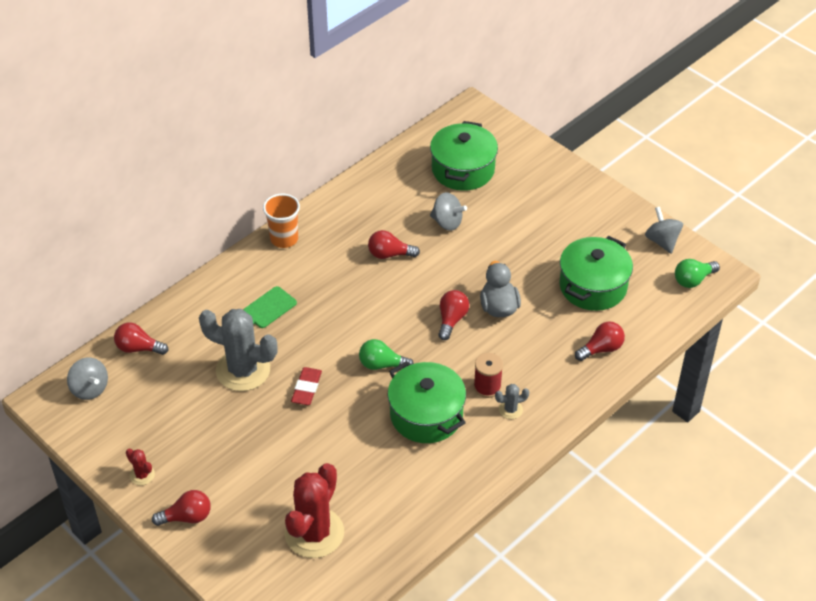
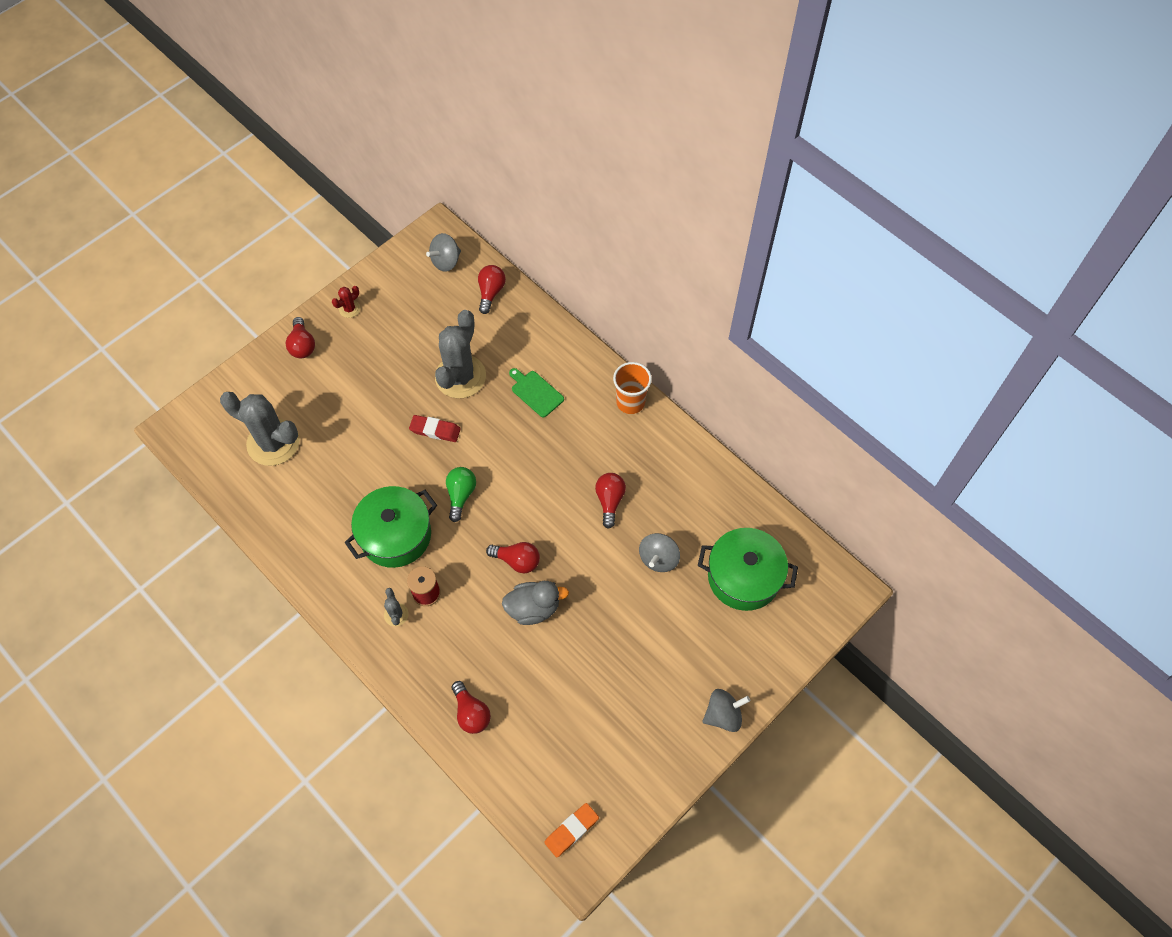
camera: 90 degrees right, 15 degrees up
red cactus [285,463,344,558] -> grey cactus [220,392,300,466]
green pot [560,236,633,311] -> none
grey spinning top [645,207,683,254] -> grey spinning top moved to [703,689,750,732]
green light bulb [675,259,720,288] -> orange eraser [544,803,599,858]

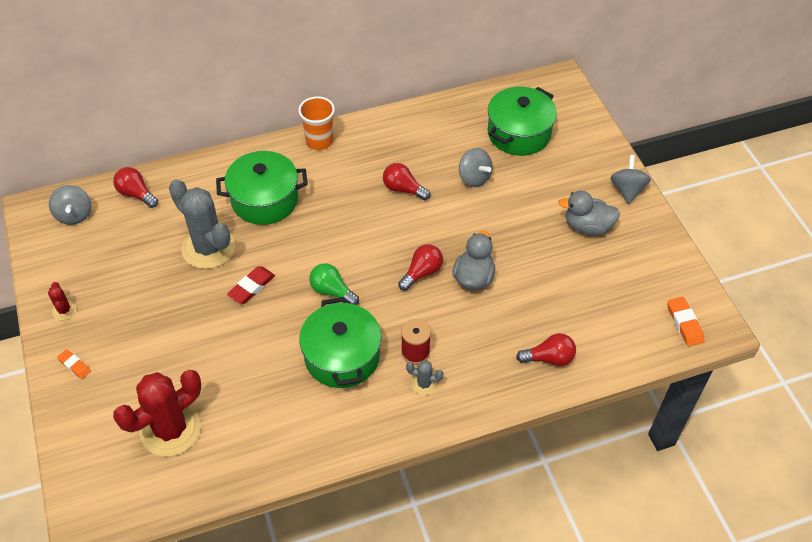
camera: 65 degrees left, 10 degrees down
grey cactus [220,392,300,466] -> red cactus [113,370,201,457]
red light bulb [286,317,315,358] -> orange eraser [57,349,91,379]
green cutting board [509,368,564,417] -> green pot [216,151,308,225]
none -> grey duck [558,191,620,235]

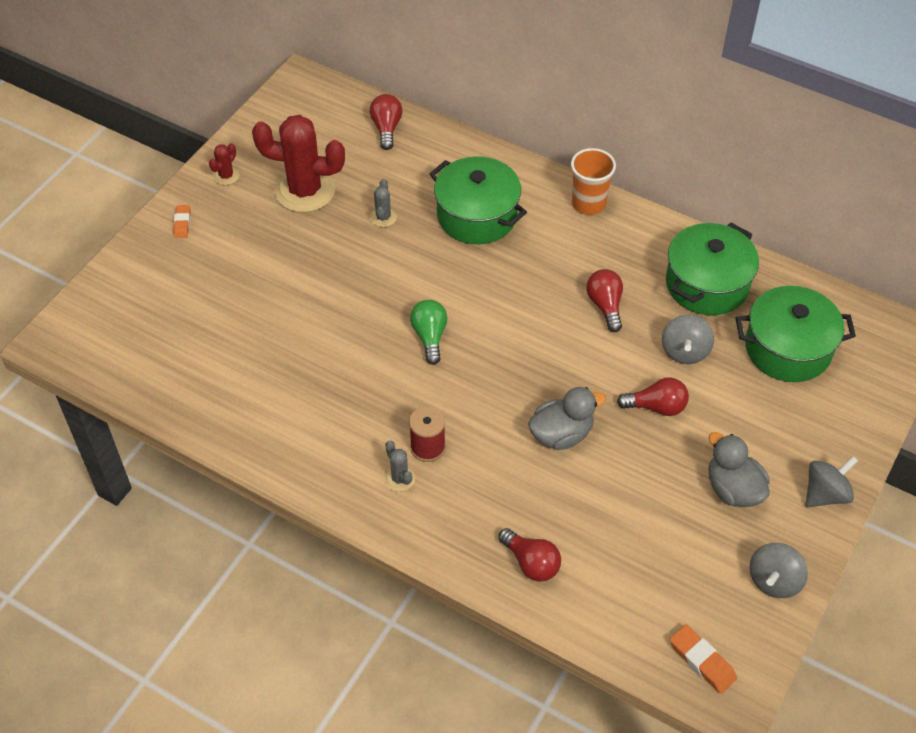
camera: 50 degrees right, 0 degrees up
grey spinning top [49,185,91,225] -> grey spinning top moved to [750,543,808,598]
red cactus [113,370,201,457] -> red cactus moved to [252,115,345,213]
grey cactus [169,179,235,269] -> grey cactus [370,179,397,227], size x0.43
red eraser [227,266,275,304] -> none
green pot [299,297,382,388] -> green pot moved to [666,223,759,315]
red light bulb [398,244,443,291] -> red light bulb moved to [617,377,689,416]
orange eraser [667,297,704,347] -> orange eraser turned 75 degrees counterclockwise [670,625,737,694]

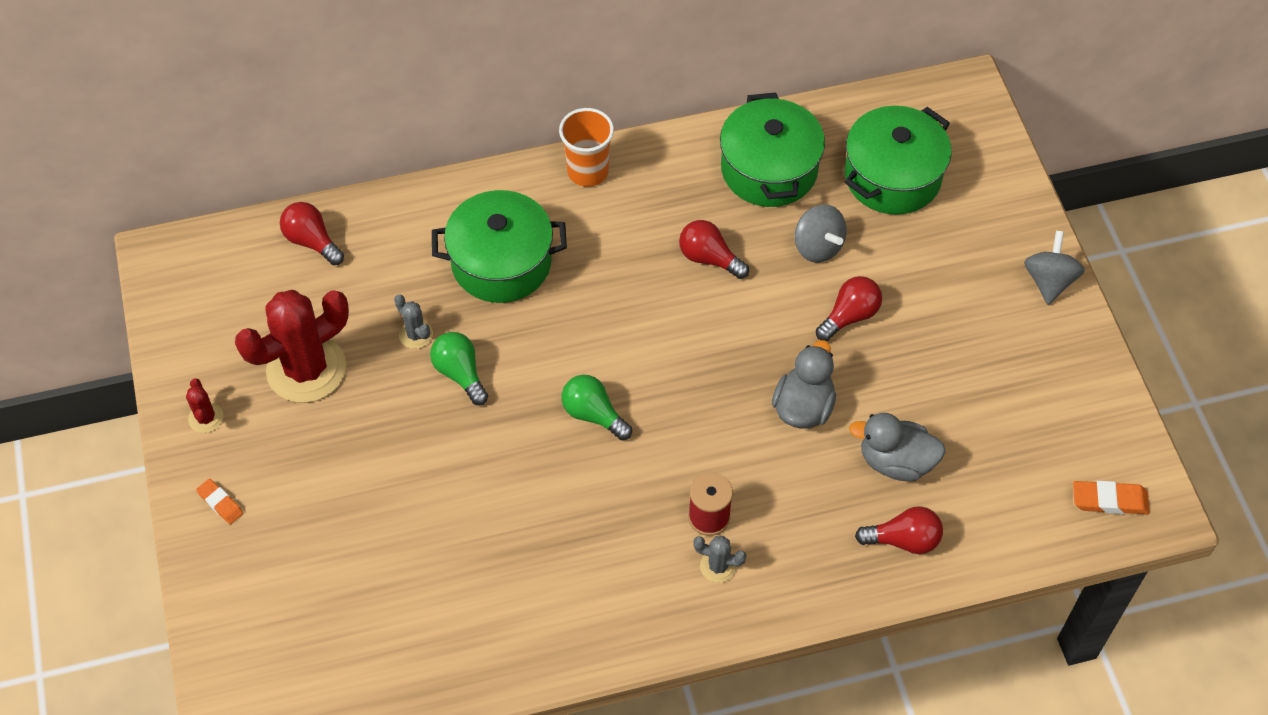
camera: 45 degrees left, 5 degrees up
grey duck [708,432,770,507] -> grey duck moved to [849,413,946,481]
grey spinning top [750,543,808,598] -> none
none -> green light bulb [430,332,488,405]

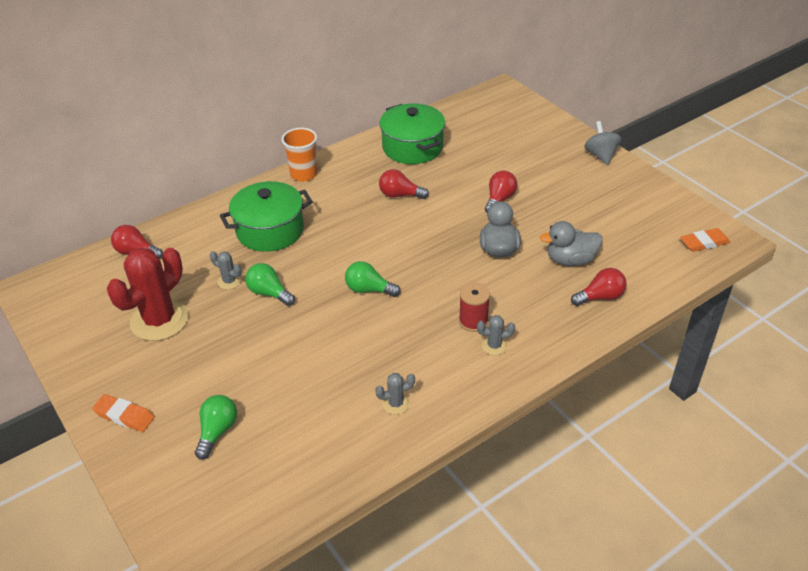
camera: 20 degrees left, 15 degrees down
red cactus [186,378,223,433] -> none
orange eraser [196,479,243,524] -> orange eraser [92,394,155,432], size x1.50
grey spinning top [795,204,847,263] -> none
green pot [845,106,951,215] -> none
none -> green light bulb [195,395,237,460]
none -> grey cactus [375,373,415,415]

